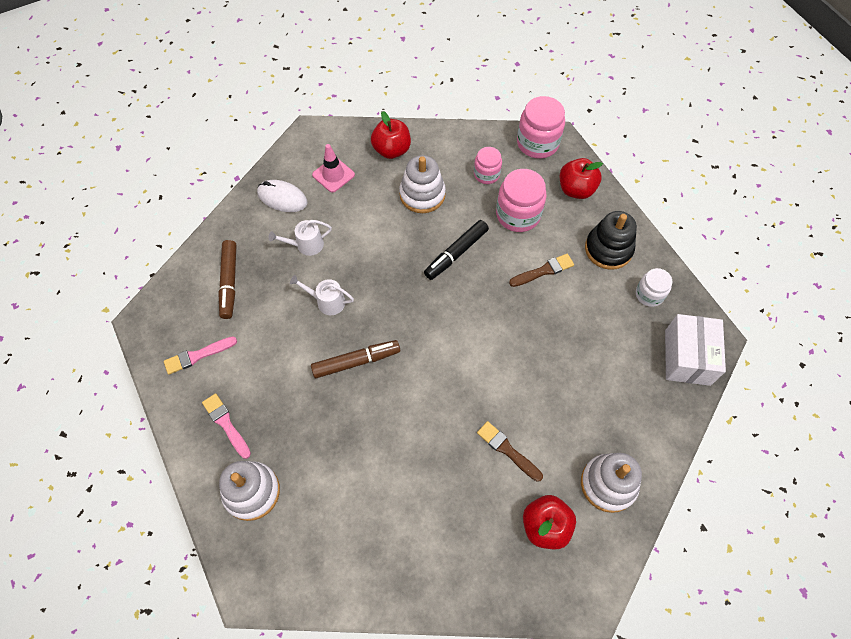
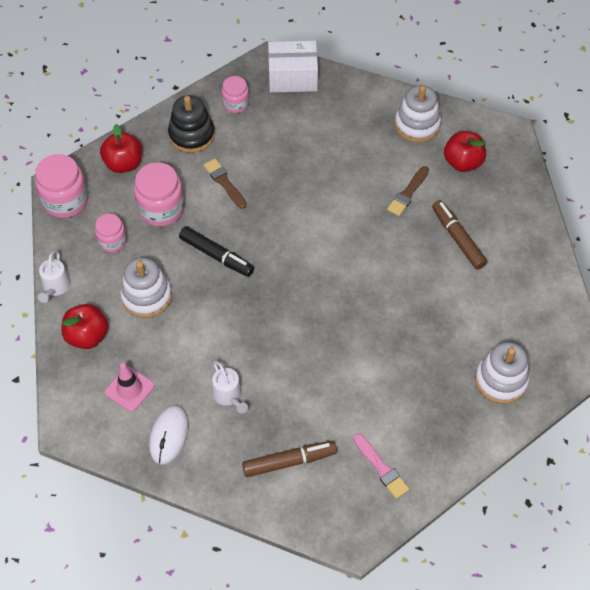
camera: 100 degrees left, 5 degrees down
pink brush [202,393,251,459] -> none
white watering can [290,275,354,315] -> white watering can moved to [38,250,71,303]
brown marker [311,340,400,378] -> brown marker moved to [432,200,487,270]
white jar [636,268,672,307] -> pink jar [222,76,249,113]

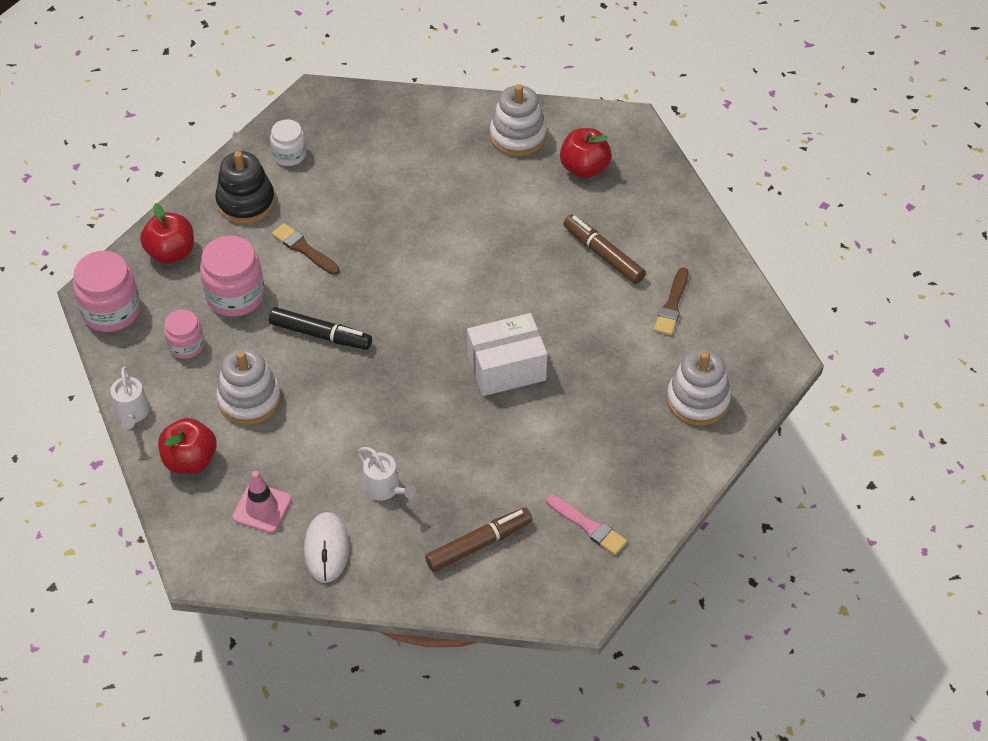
camera: 15 degrees left, 5 degrees down
pink jar [222,76,249,113] -> white jar [270,119,306,166]
white box [268,41,318,93] -> white box moved to [467,313,547,396]
brown brush [387,166,429,216] -> brown brush moved to [654,267,689,335]

